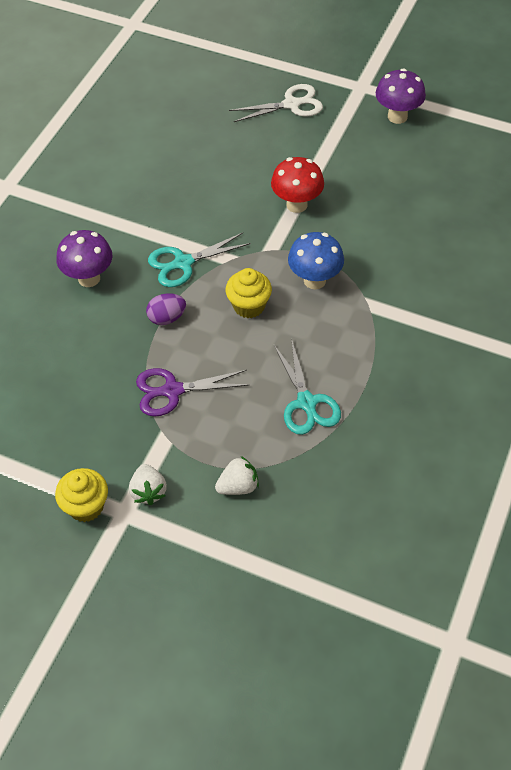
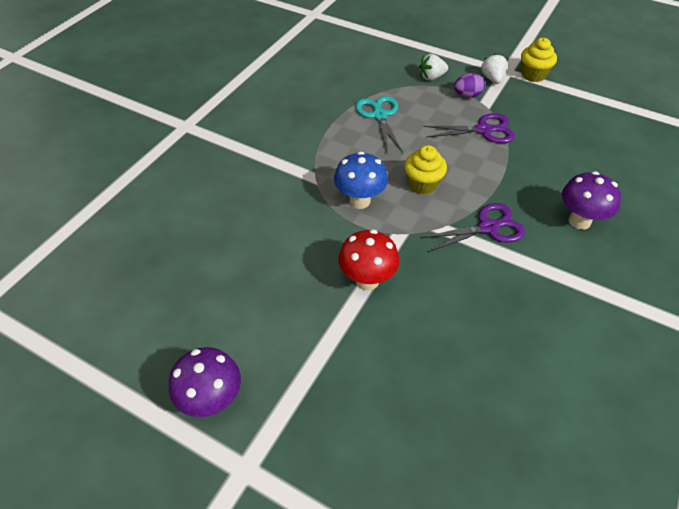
camera: 175 degrees left, 5 degrees down
purple egg [146,293,186,325] -> purple egg moved to [454,73,485,98]
turquoise scissors [148,233,251,287] -> purple scissors [420,203,525,252]
white scissors [229,84,323,122] -> none

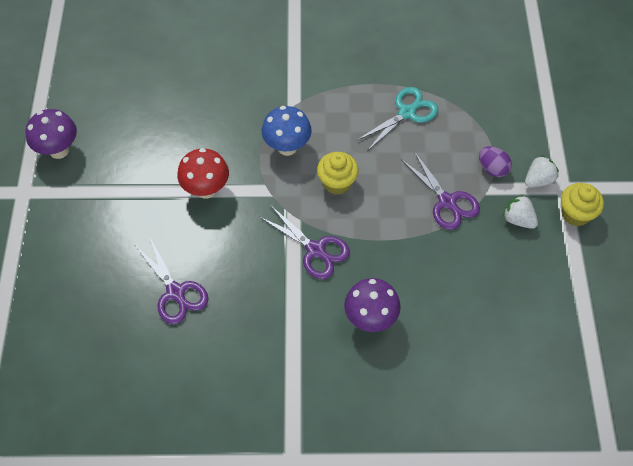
camera: 60 degrees right, 10 degrees up
white strawberry [419,54,448,81] -> white strawberry moved to [503,195,538,229]
none -> purple scissors [136,238,208,324]

